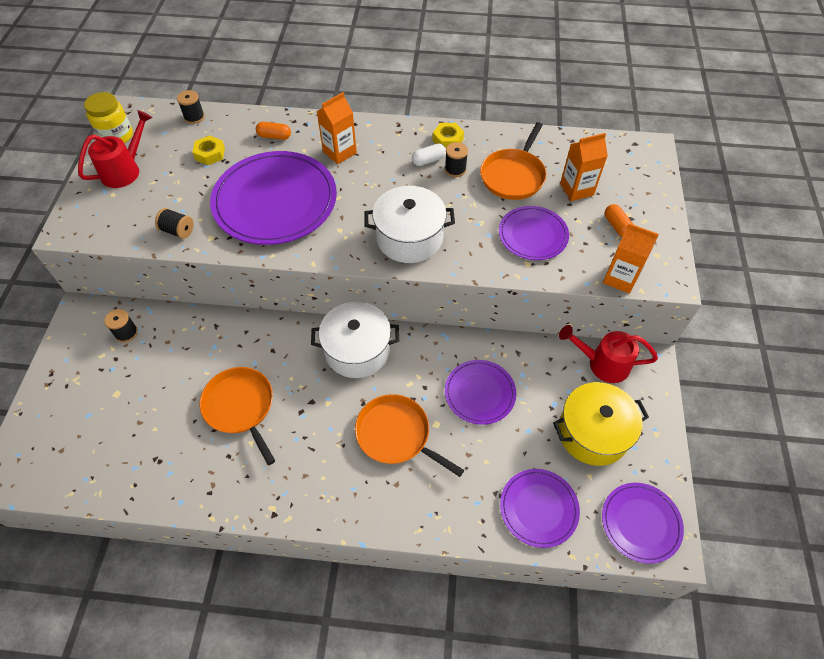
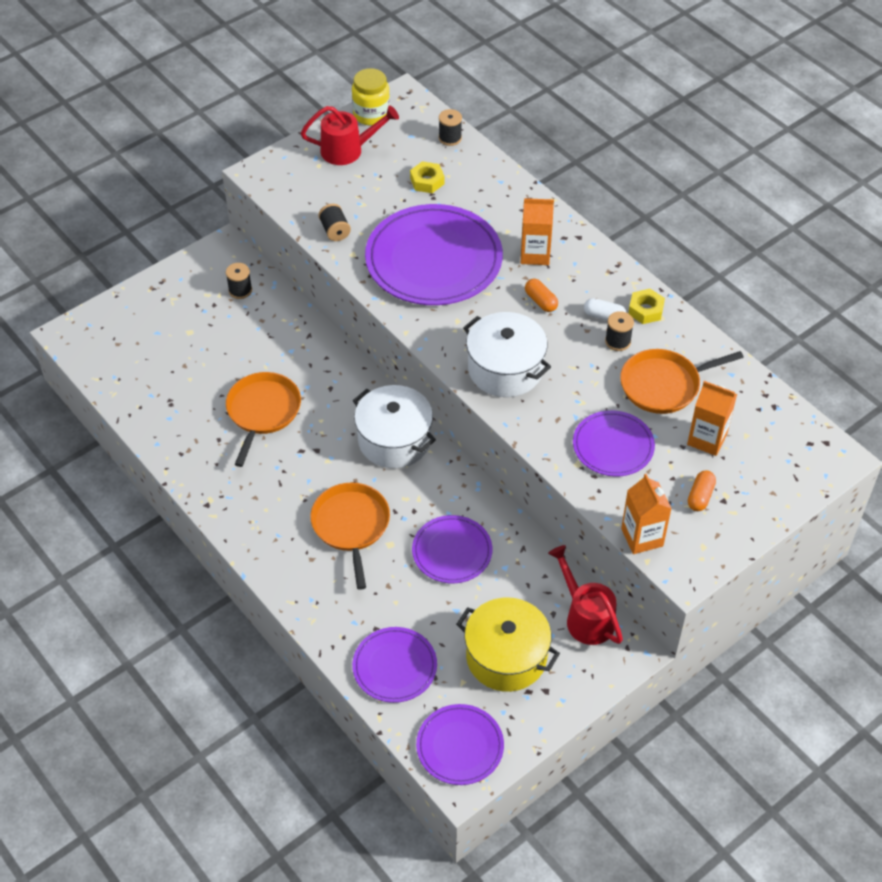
camera: 45 degrees right, 5 degrees down
orange capsule [256,122,291,140] -> orange capsule moved to [525,279,558,312]

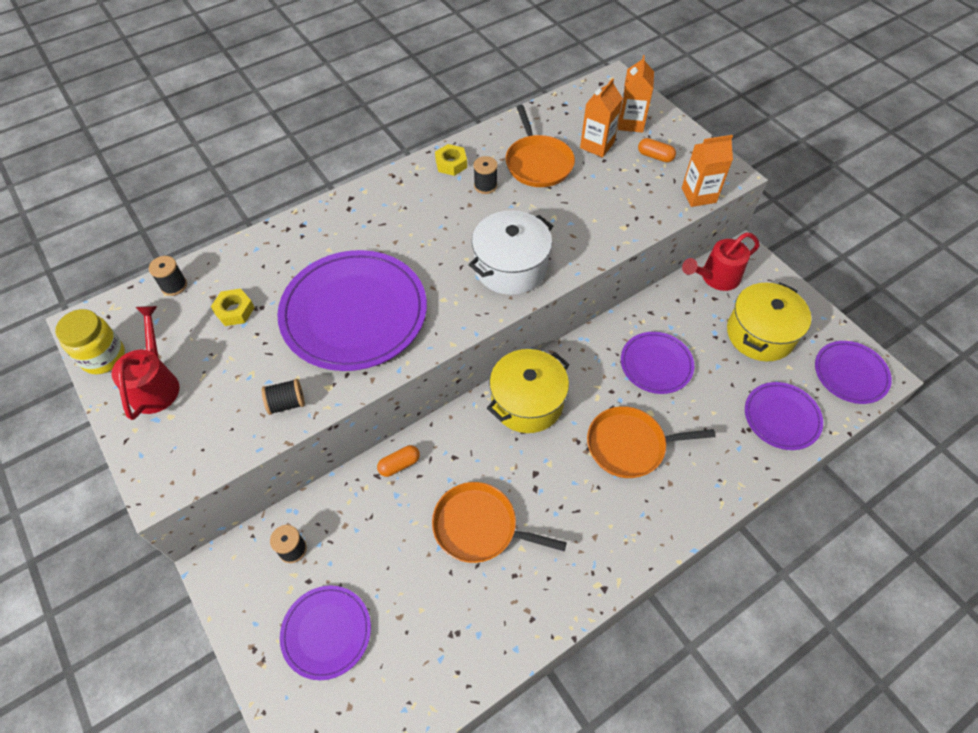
camera: 85 degrees left, 5 degrees up
white pot [353,385,436,468] -> yellow pot [487,349,570,433]
orange carton [521,198,554,265] -> orange carton moved to [618,55,654,133]
orange capsule [525,279,558,312] -> orange capsule moved to [377,445,420,477]
purple plate [573,410,655,476] -> purple plate moved to [280,585,371,680]
white capsule [584,298,626,321] -> none

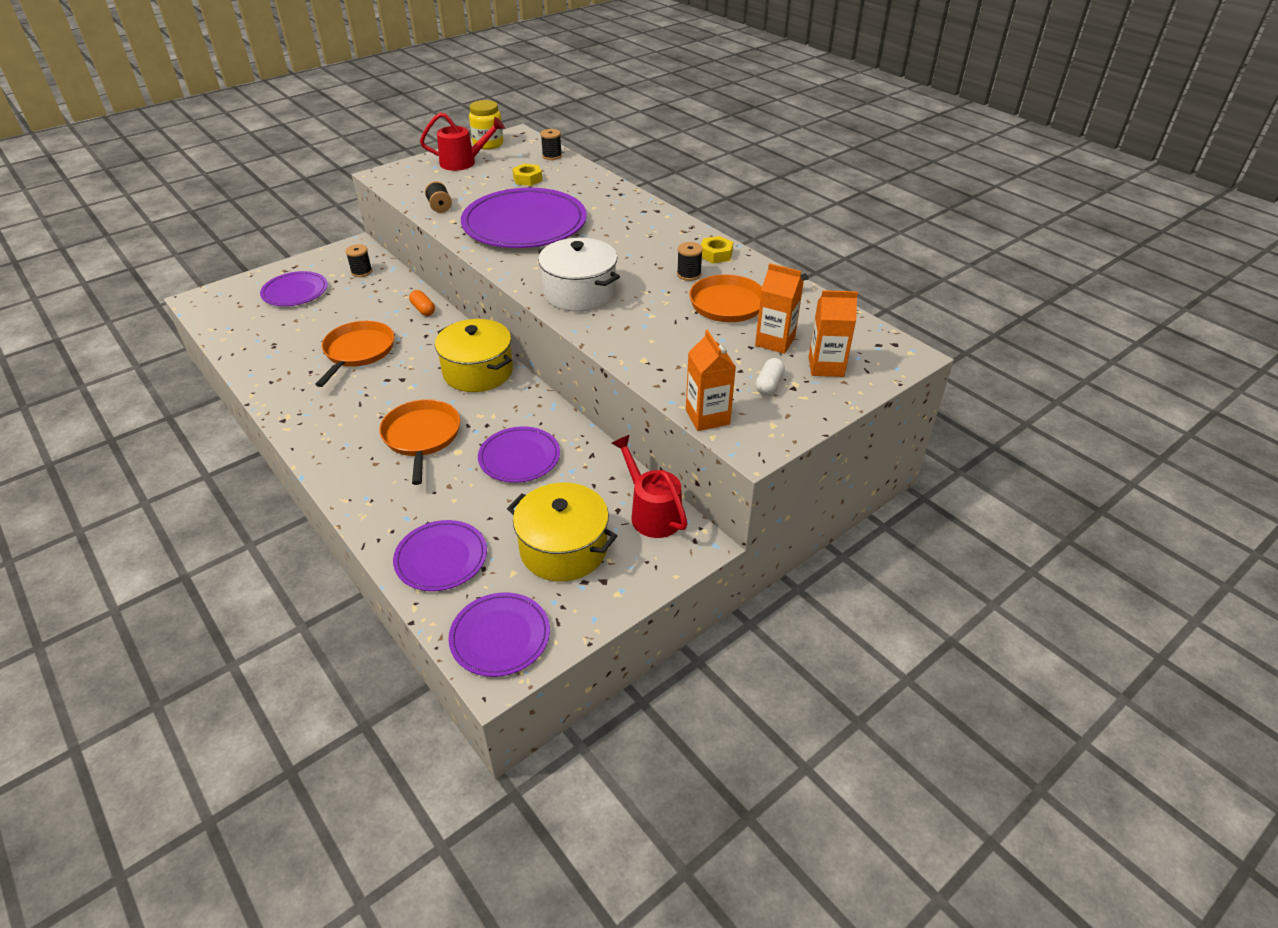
camera: 85 degrees right, 15 degrees down
orange capsule [638,138,676,162] -> white capsule [756,358,785,395]

